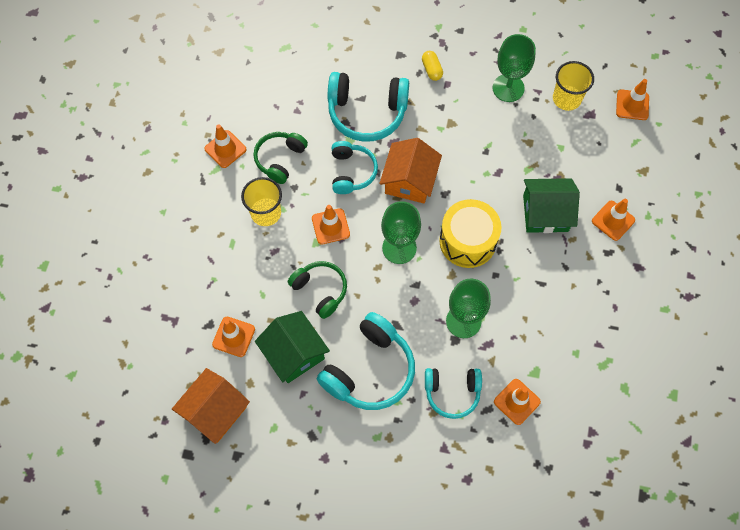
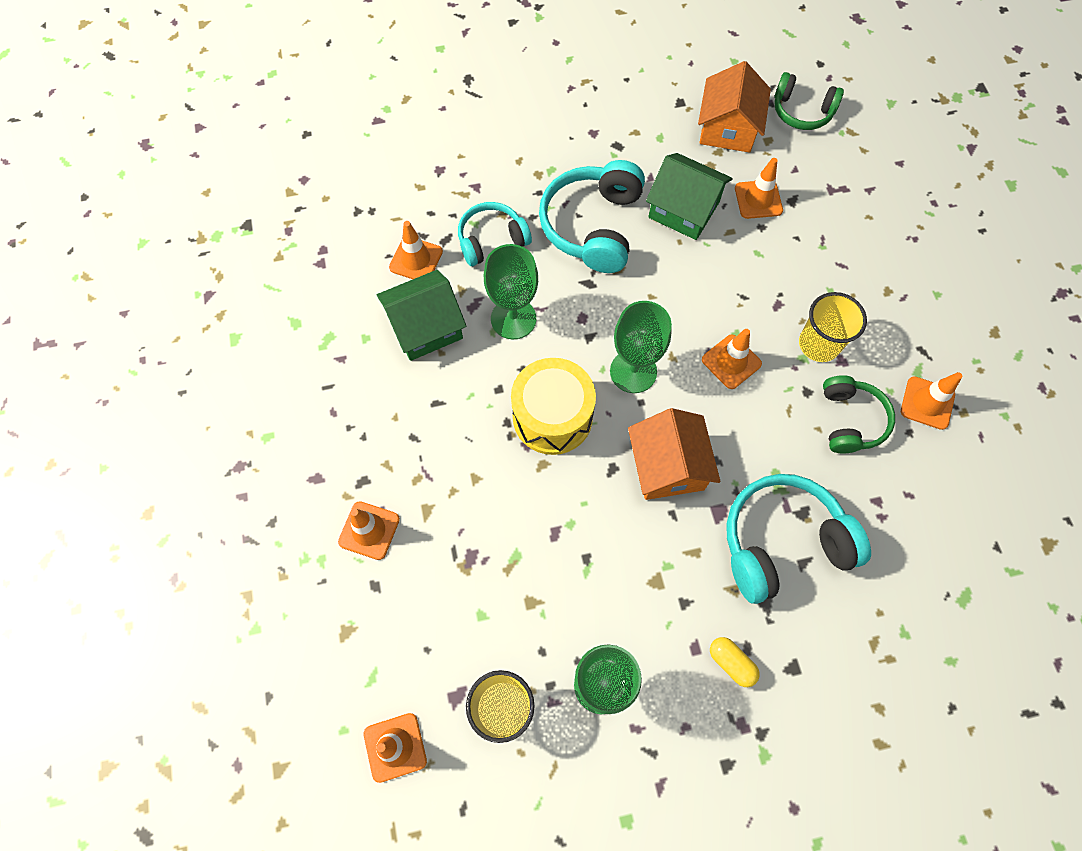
camera: 155 degrees right, 0 degrees up
green headphones [288,261,347,319] -> green headphones moved to [774,72,844,130]
turquoise headphones [332,141,378,194] -> none
green house [523,178,580,233] -> green house moved to [377,270,467,361]

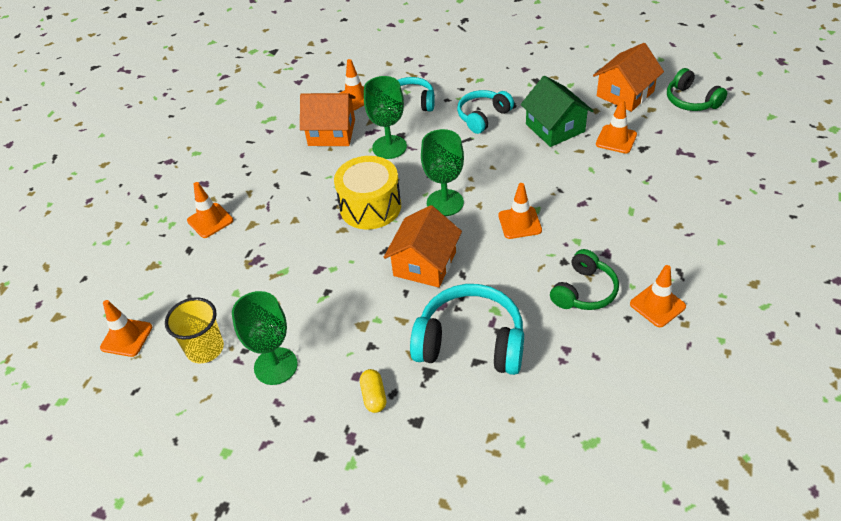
camera: 35 degrees right, 20 degrees down
green house [377,270,467,361] -> orange house [300,93,356,146]
turquoise headphones [539,160,645,273] -> turquoise headphones [457,90,514,134], size x0.63
yellow cup [799,292,867,362] -> none

